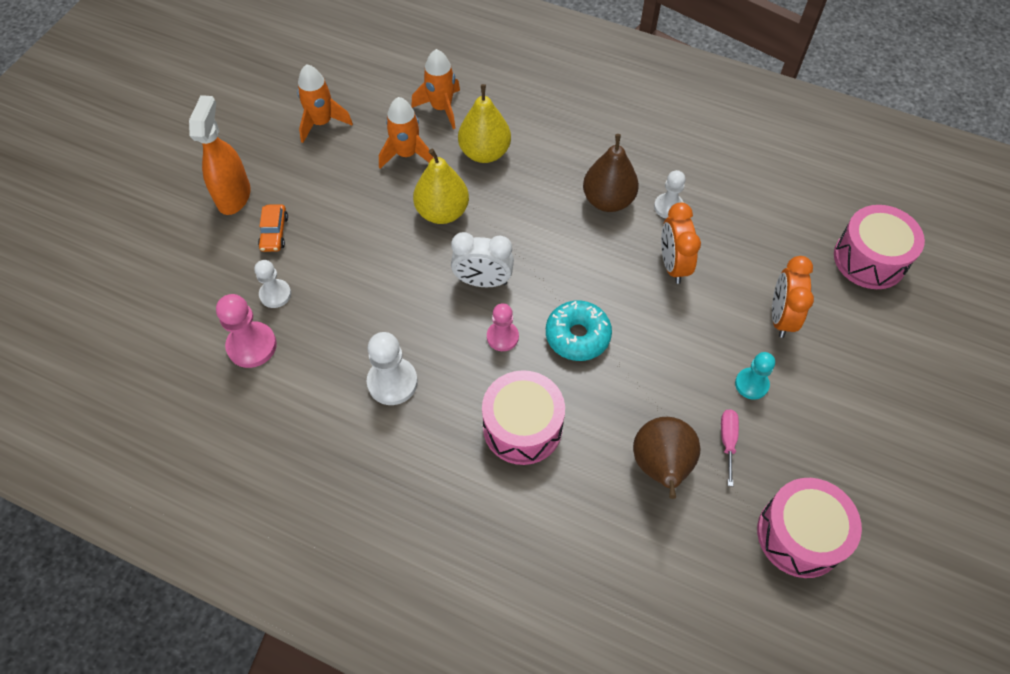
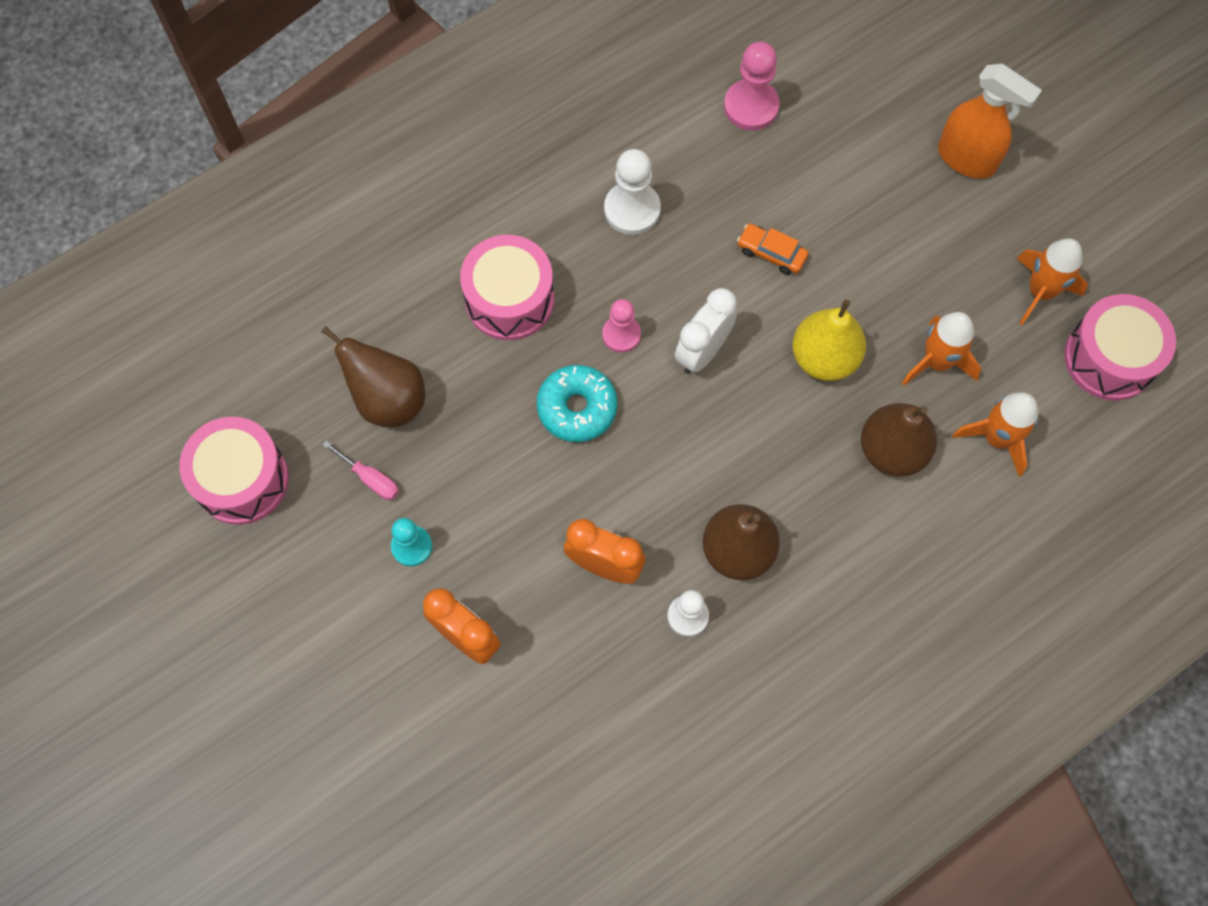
camera: 120 degrees right, 10 degrees up
white pawn [254,260,291,308] -> none
orange car [258,204,288,252] -> orange car moved to [737,224,808,275]
yellow pear [458,84,511,163] -> brown pear [861,403,937,477]
pink drum [834,205,925,289] -> pink drum moved to [1064,294,1176,401]

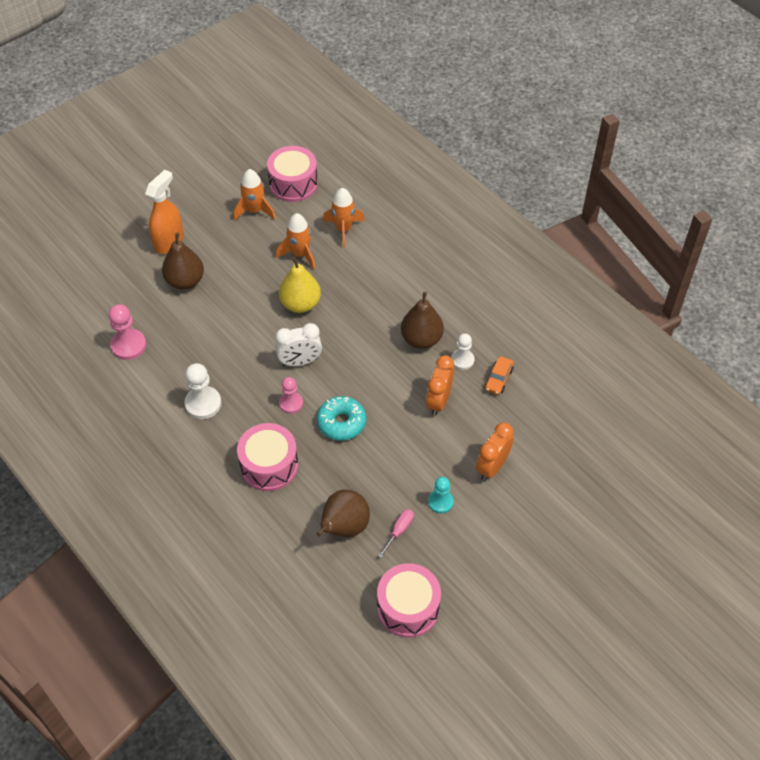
camera: 95 degrees left, 15 degrees down
white clock [675,288,737,374] -> white clock turned 45 degrees counterclockwise [275,323,322,366]
orange car [737,224,808,275] -> orange car moved to [485,356,514,395]
brown pear [861,403,937,477] -> brown pear moved to [162,233,204,290]

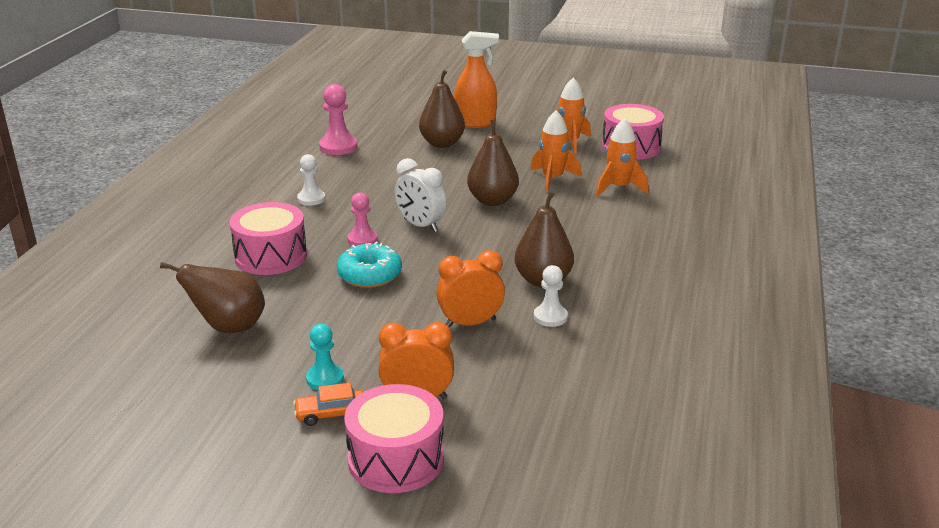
camera: 55 degrees right, 25 degrees down
white pawn [184,363,221,419] -> white pawn [297,154,325,206], size x0.66
yellow pear [279,257,321,313] -> brown pear [467,120,519,206]
pink drum [377,563,441,638] -> pink drum moved to [344,384,444,493]
pink screwdriver [378,509,414,558] -> none
orange car [485,356,514,395] -> orange car moved to [293,383,364,426]

